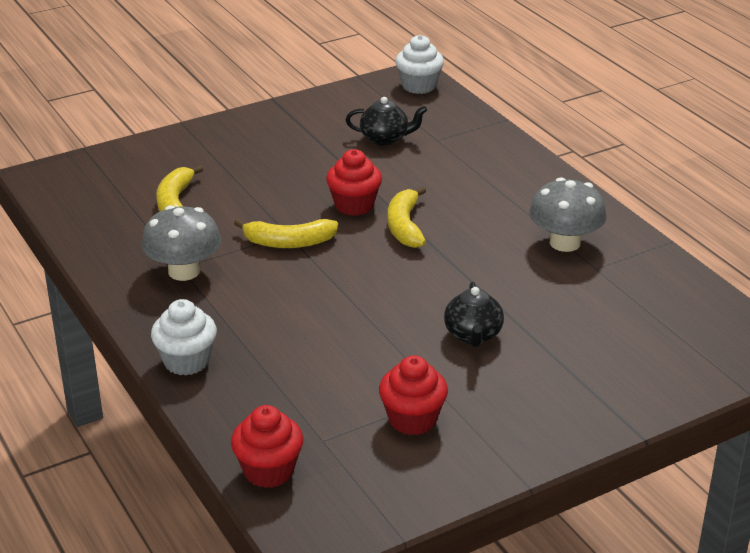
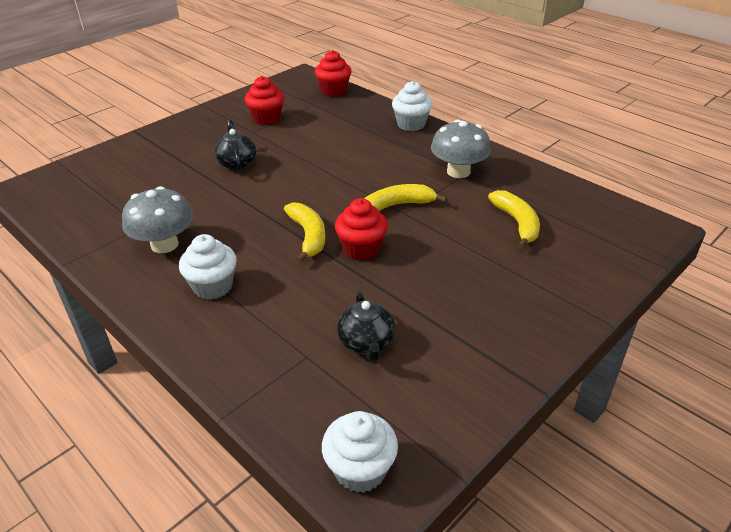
camera: 165 degrees right, 5 degrees up
black teapot [346,97,427,146] -> black teapot turned 90 degrees counterclockwise [337,291,395,362]
none -> white cupcake [179,234,237,300]

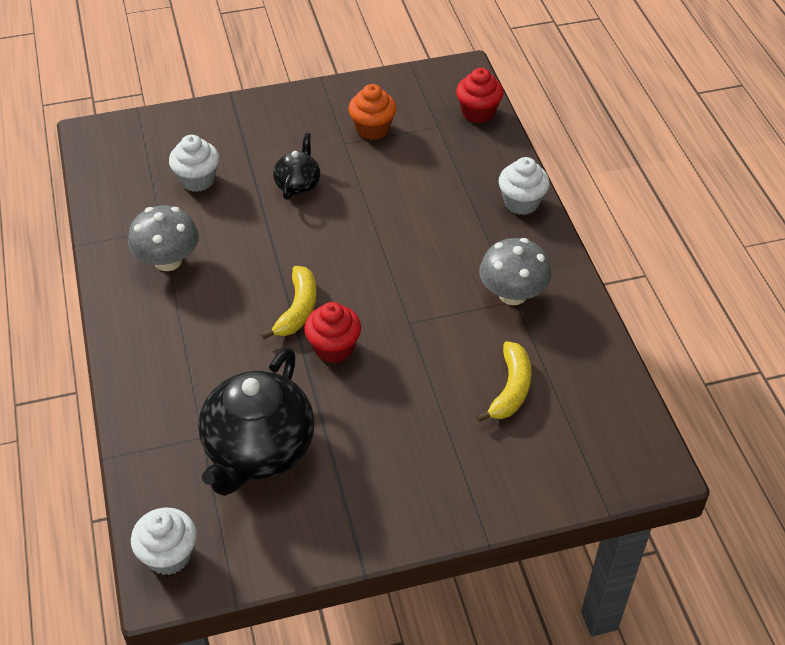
camera: 30 degrees right, 10 degrees up
white cupcake [179,234,237,300] -> white cupcake moved to [169,135,219,192]
red cupcake [245,76,284,125] -> orange cupcake [349,84,397,140]
black teapot [337,291,395,362] -> black teapot [198,347,315,496], size x2.00
yellow banana [364,184,447,211] -> none

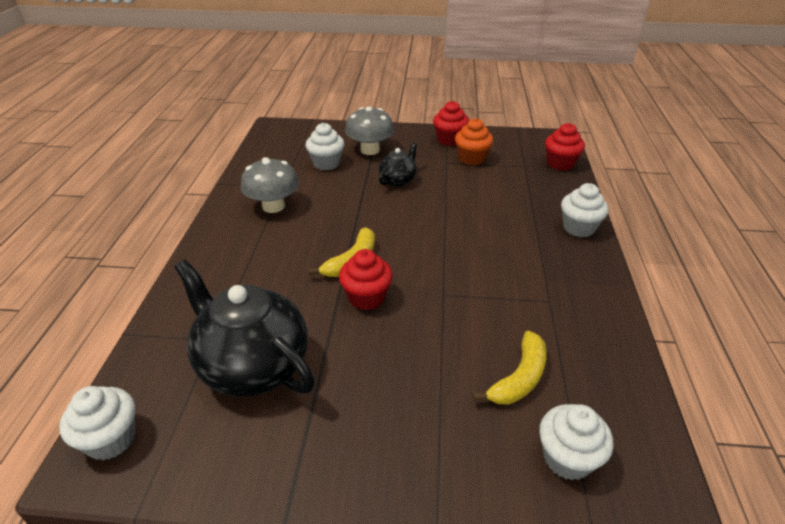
camera: 20 degrees right, 10 degrees down
black teapot [198,347,315,496] -> black teapot turned 90 degrees clockwise [175,260,315,397]
grey mushroom [479,238,552,305] -> grey mushroom moved to [345,107,394,155]
none -> red cupcake [433,101,469,146]
none -> white cupcake [539,404,614,480]

